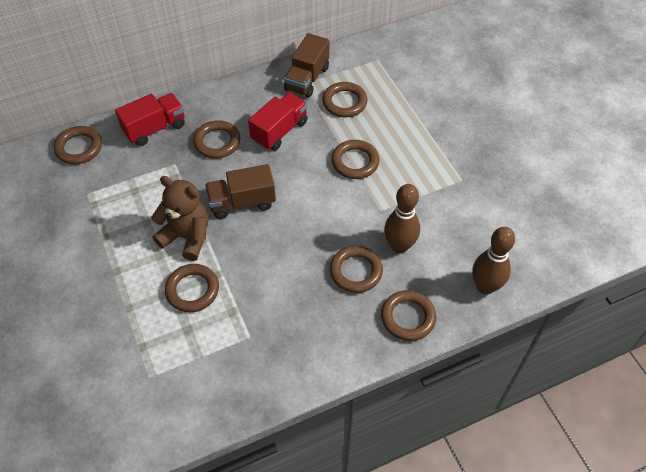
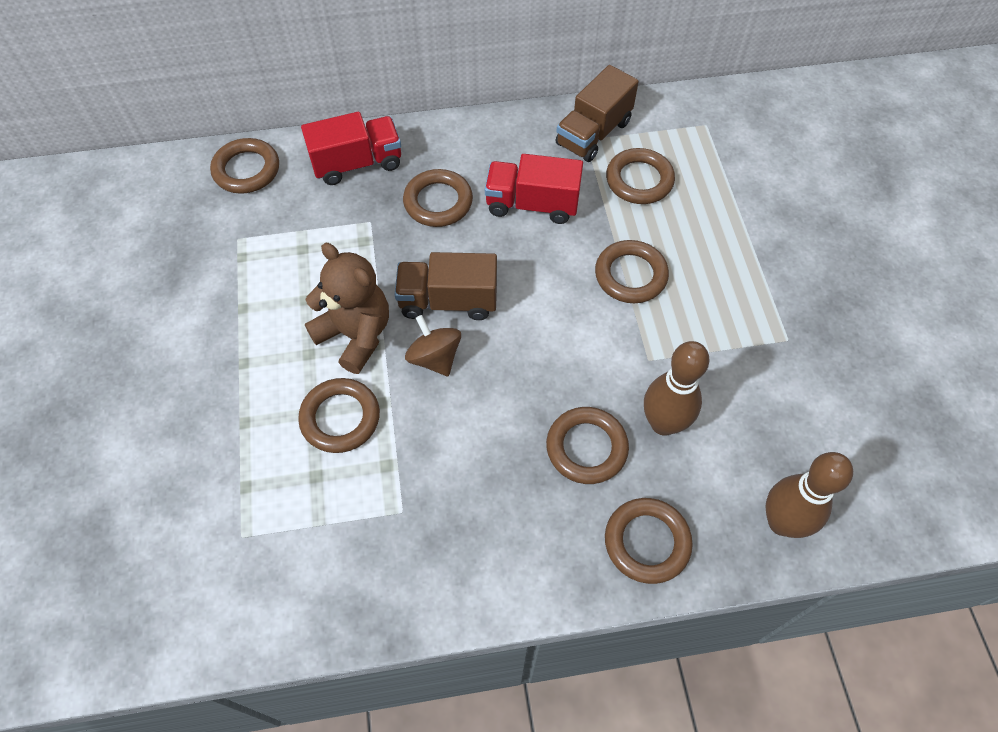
camera: 15 degrees right, 5 degrees up
red truck [248,92,308,151] -> red truck turned 135 degrees counterclockwise [485,154,583,224]
none -> brown spinning top [405,315,461,376]

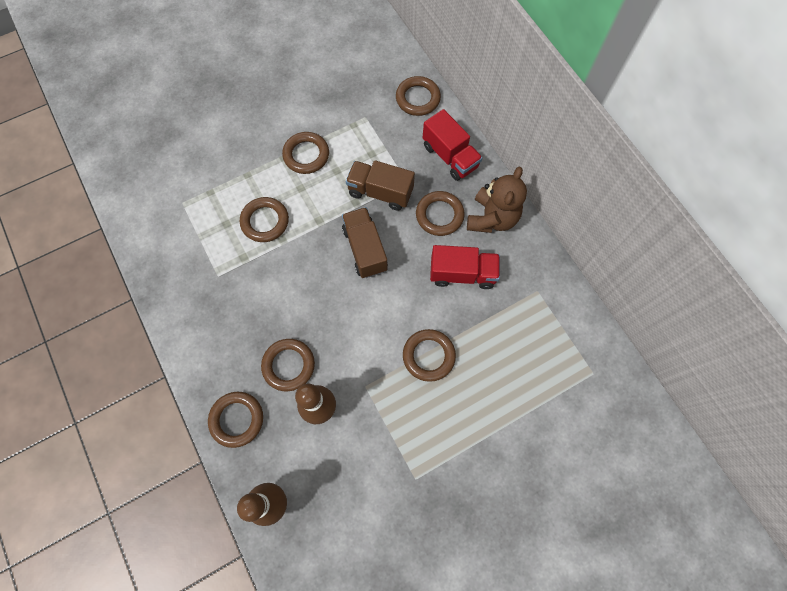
camera: 70 degrees right, 10 degrees up
brown teddy bear [305,243,389,374] -> brown teddy bear moved to [467,167,527,233]
brown spinning top [405,315,461,376] -> none
red truck [485,154,583,224] -> red truck turned 105 degrees clockwise [430,245,500,289]
brown truck [555,65,639,162] -> brown truck moved to [346,160,415,211]
brown ring [606,148,675,204] -> brown ring moved to [282,132,329,174]

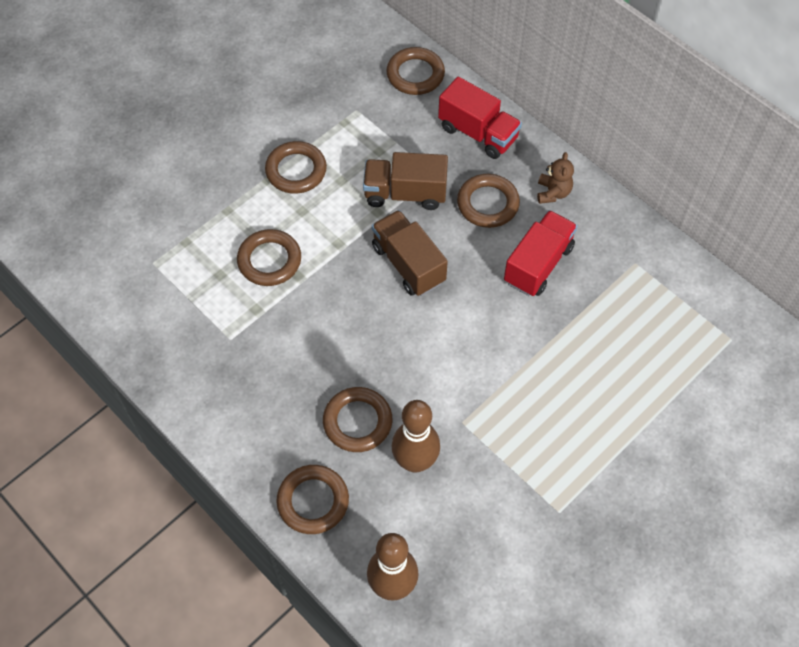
camera: 15 degrees left, 10 degrees down
brown ring [403,329,456,382] -> none
red truck [430,245,500,289] -> red truck turned 45 degrees counterclockwise [504,210,578,296]
brown teddy bear [467,167,527,233] -> brown teddy bear [537,152,574,204], size x0.55

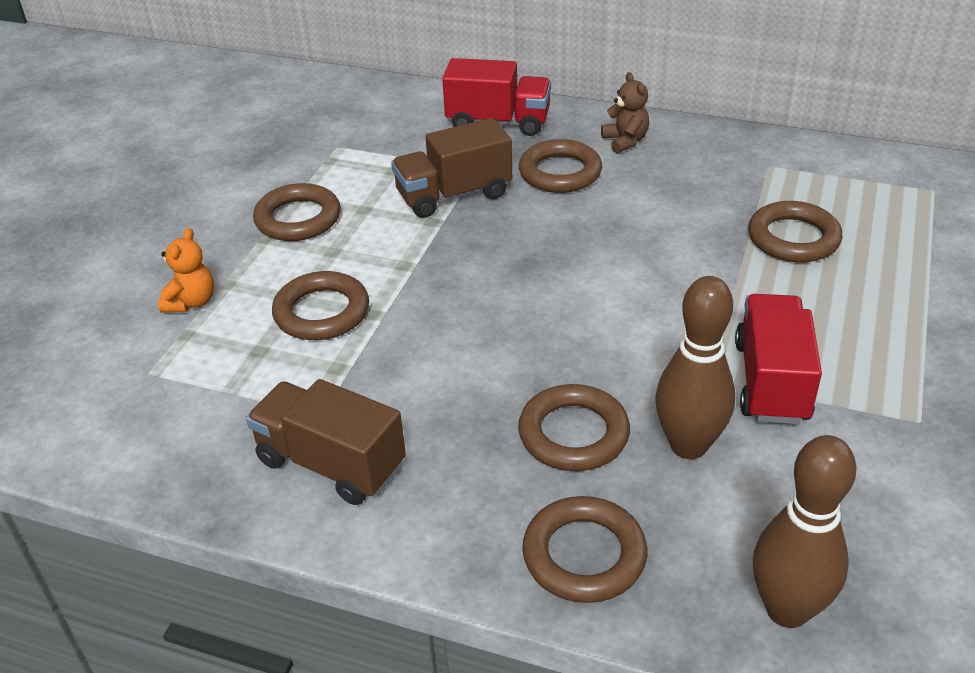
camera: 25 degrees left, 20 degrees down
brown truck [372,210,448,296] -> brown truck moved to [246,379,406,505]
brown ring [386,47,445,95] -> brown ring moved to [748,201,842,263]
red truck [504,210,578,296] -> red truck moved to [735,294,822,424]
none -> orange teddy bear [158,228,214,312]

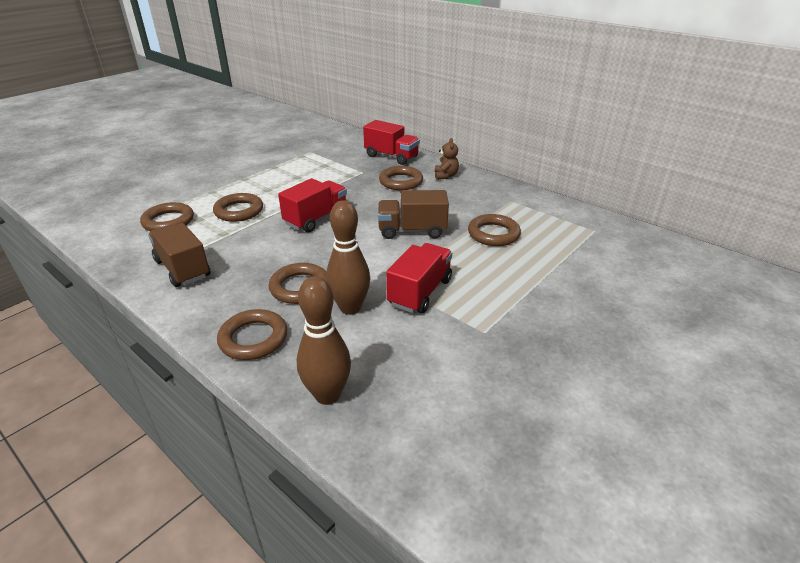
camera: 20 degrees right, 5 degrees down
orange teddy bear [158,228,214,312] -> none
brown ring [253,183,341,241] -> brown ring moved to [140,202,194,231]
brown truck [391,118,512,218] -> brown truck moved to [378,190,449,239]
none -> red truck [278,178,347,232]

